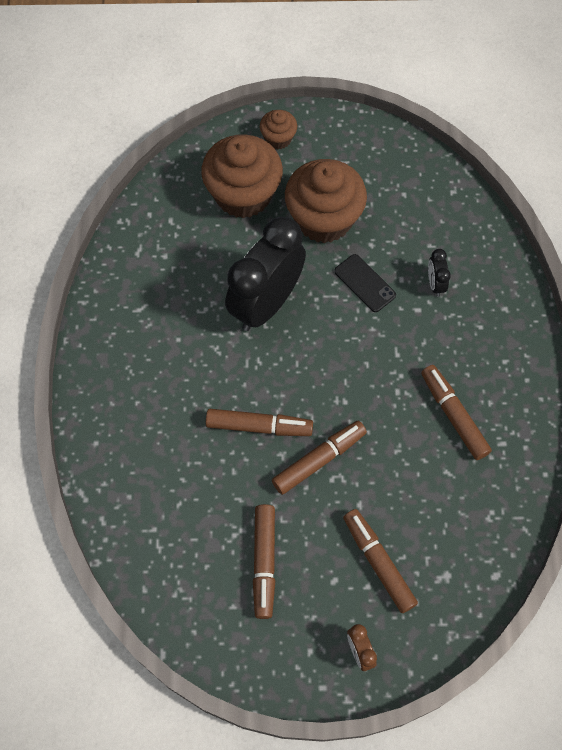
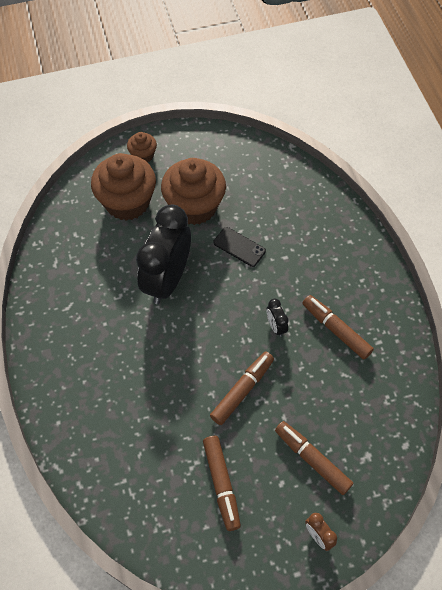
camera: 15 degrees left, 5 degrees down
brown marker [206,409,313,436] -> none
black clock [428,249,451,297] -> black clock moved to [267,299,289,337]

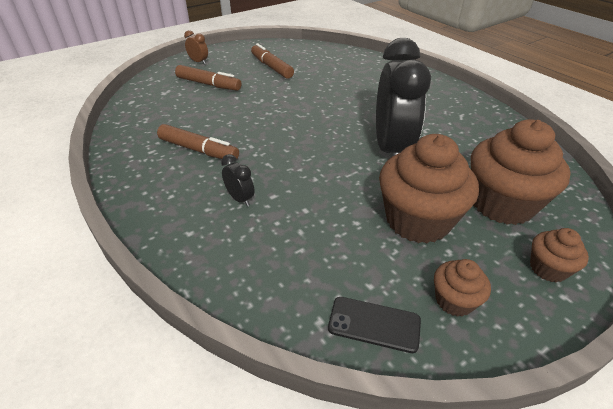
camera: 160 degrees right, 20 degrees down
brown marker [210,352,274,425] -> none
black phone [213,227,266,267] -> black phone moved to [328,297,421,353]
black clock [267,299,289,337] -> black clock moved to [221,154,254,206]
none -> brown cupcake [434,259,491,317]

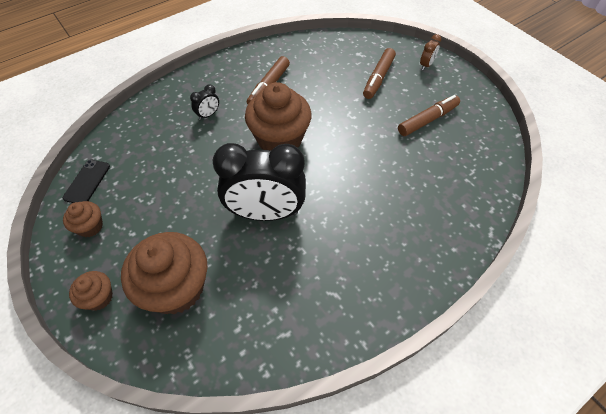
camera: 90 degrees right, 15 degrees up
brown cupcake [379,134,479,243] -> brown cupcake moved to [245,82,312,151]

